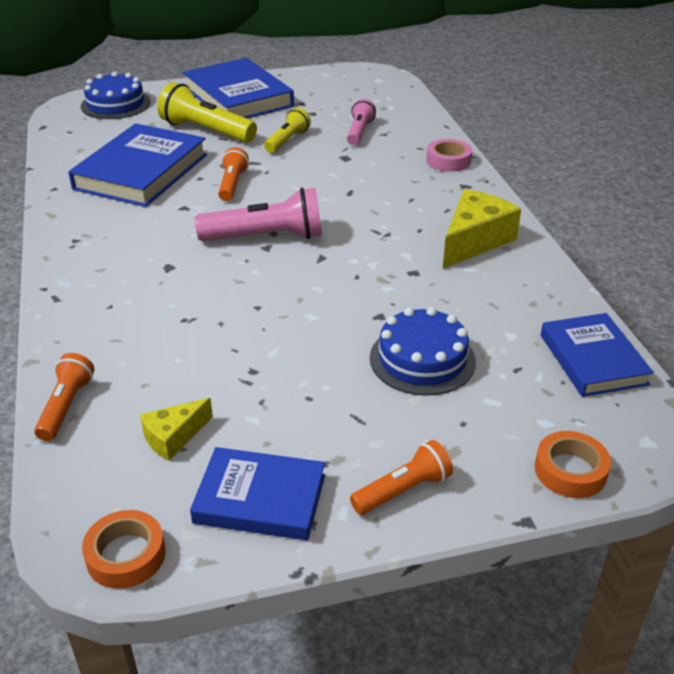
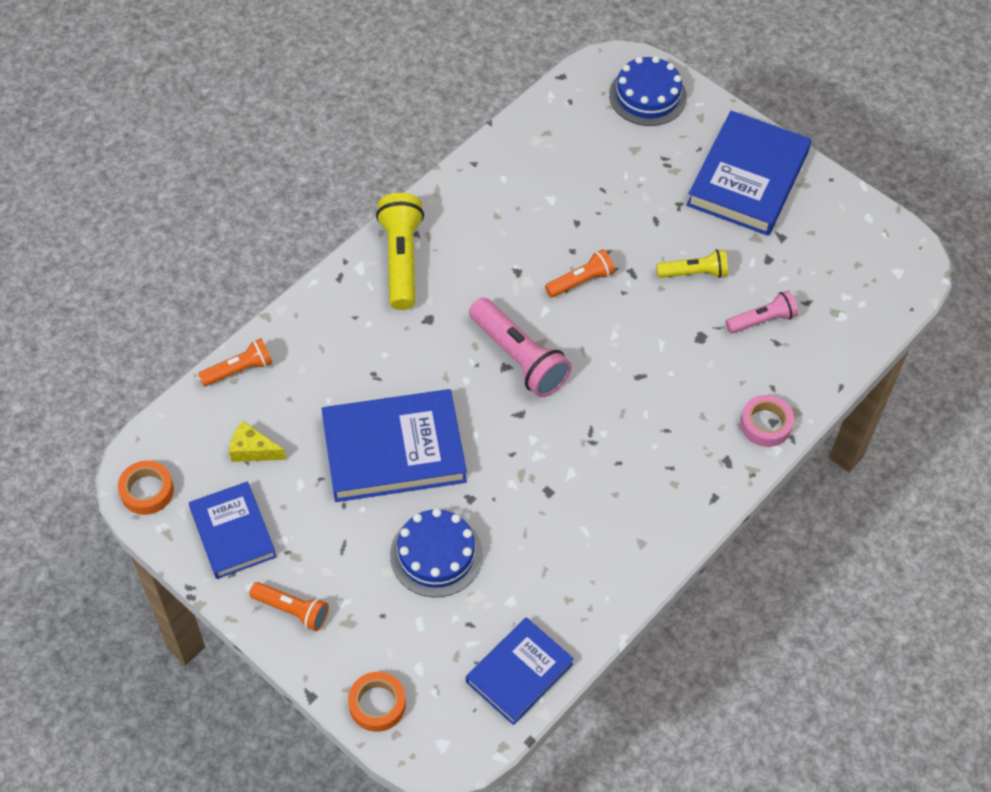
camera: 55 degrees right, 20 degrees up
blue book [68,123,207,207] -> blue book moved to [321,389,467,502]
yellow flashlight [157,82,257,142] -> yellow flashlight moved to [376,193,424,310]
yellow cheese [443,189,521,269] -> none

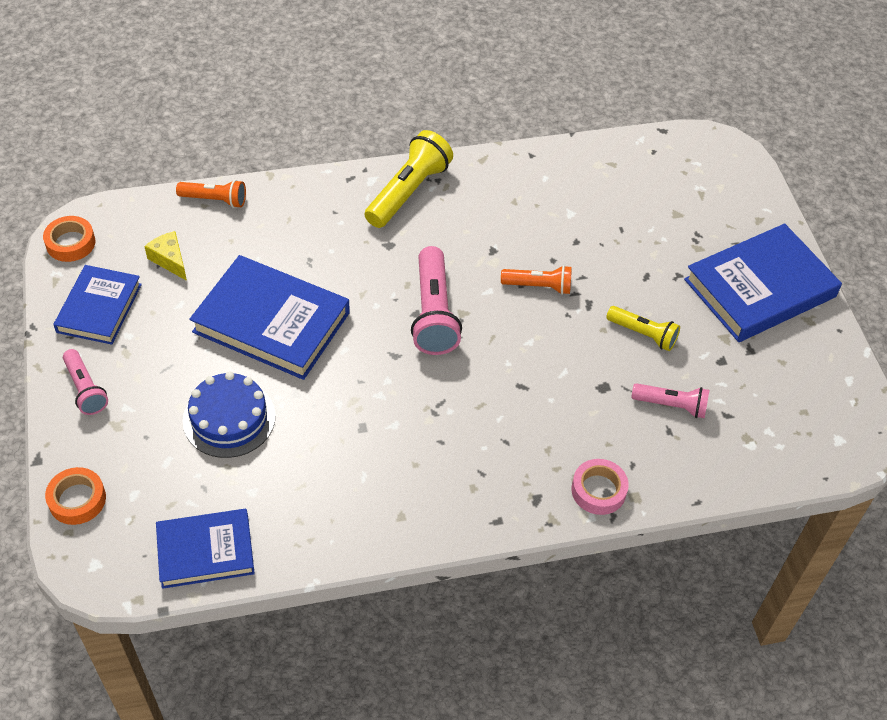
camera: 35 degrees right, 5 degrees down
orange flashlight [249,582,329,631] -> pink flashlight [63,349,108,415]
blue cake [609,56,687,126] -> none

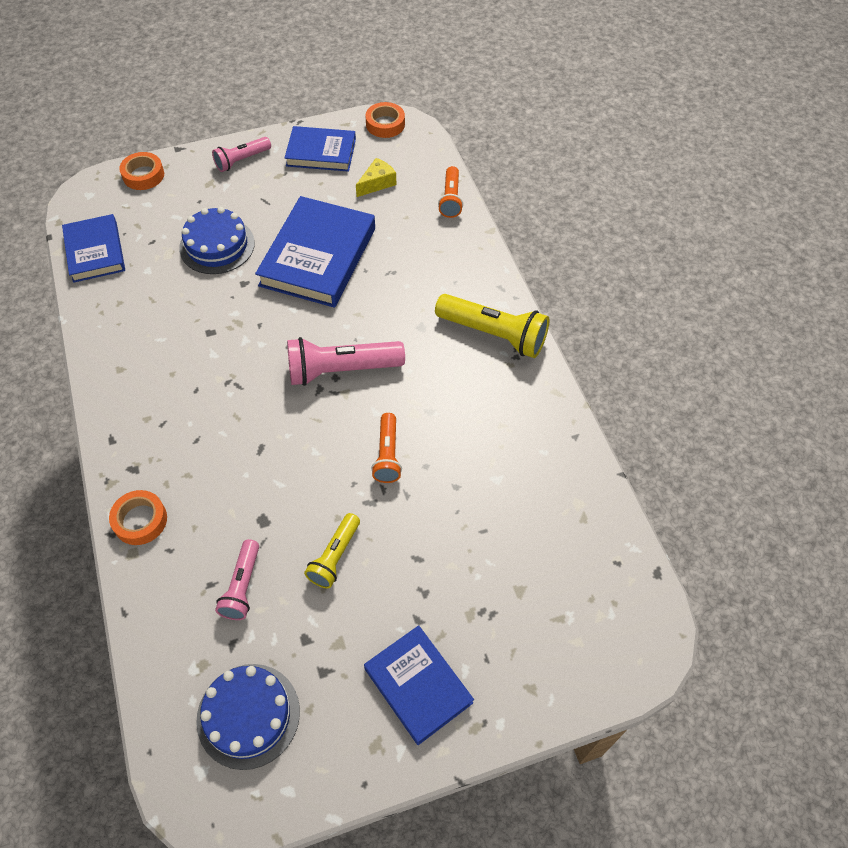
camera: 85 degrees right, 5 degrees up
pink tape [572,459,629,515] -> orange tape [109,490,167,545]
blue book [684,224,842,342] -> blue book [364,625,474,745], size x0.63
none -> blue cake [196,664,300,770]

